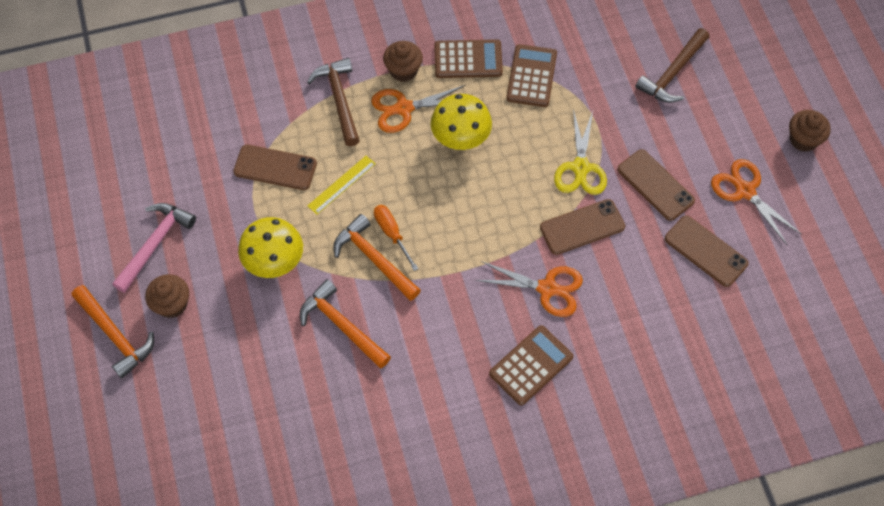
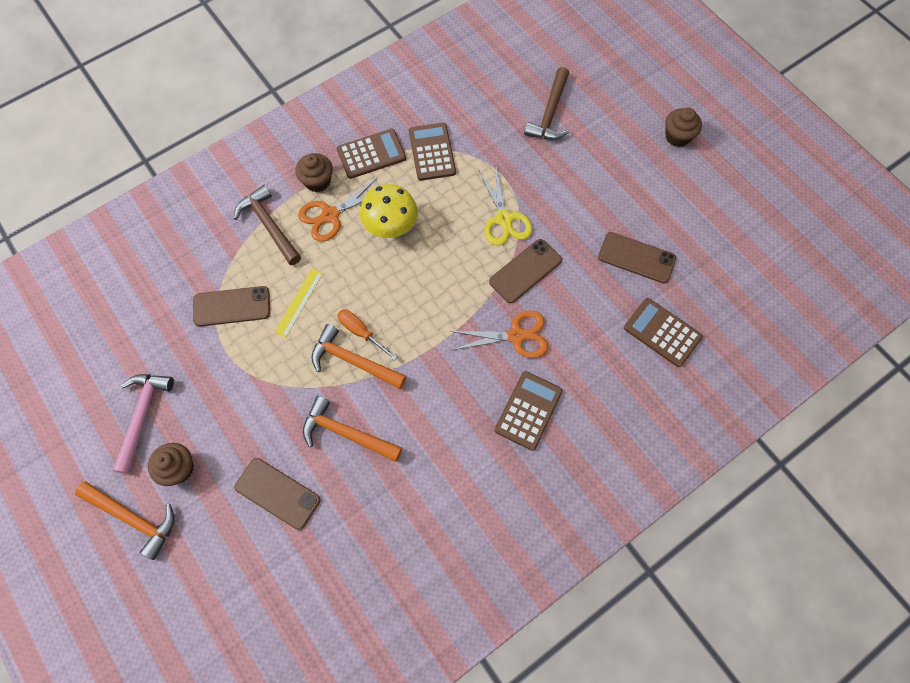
camera: 20 degrees left, 5 degrees up
yellow mushroom [238,217,303,278] -> none
brown phone [618,149,695,221] -> brown phone moved to [235,458,321,530]
orange scissors [711,159,802,245] -> none
none -> brown calculator [624,298,703,367]

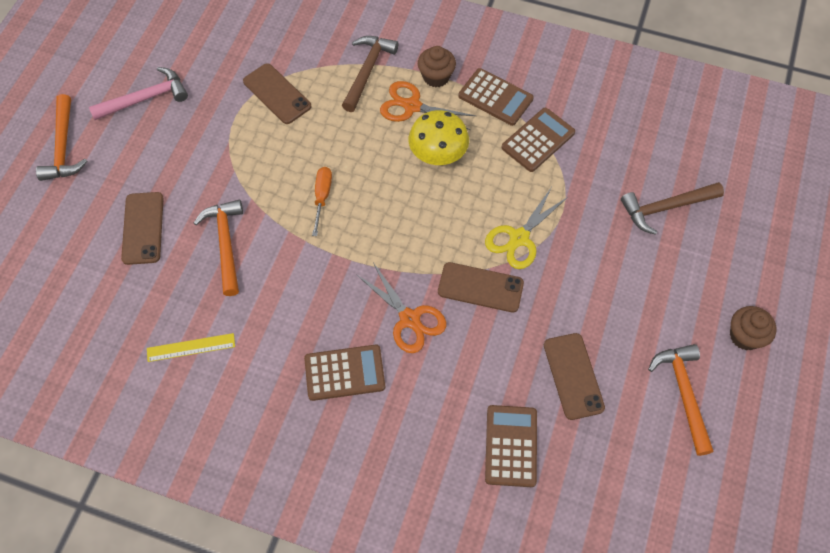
camera: 55 degrees right, 5 degrees down
brown cupcake [148,443,194,486] -> none
yellow ruler [274,269,323,337] -> yellow ruler moved to [147,333,235,362]
orange hammer [311,324,407,389] -> orange hammer moved to [648,344,714,456]

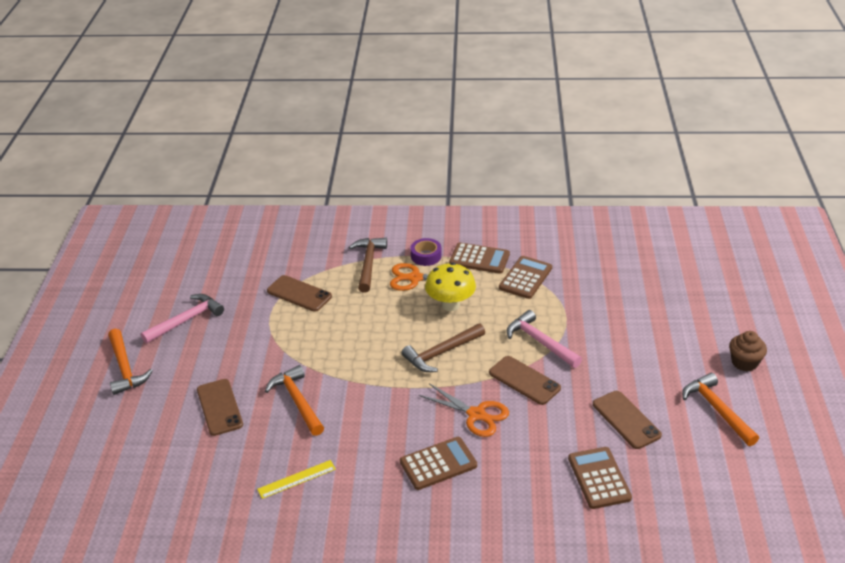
camera: 15 degrees left, 25 degrees down
orange screwdriver [312,167,332,236] -> none
brown cupcake [418,46,456,87] -> purple tape [410,238,442,266]
brown phone [438,262,524,313] -> brown phone turned 45 degrees clockwise [489,356,561,405]
yellow scissors [485,187,569,269] -> pink hammer [507,310,582,368]
brown hammer [621,182,724,235] -> brown hammer moved to [401,323,485,372]

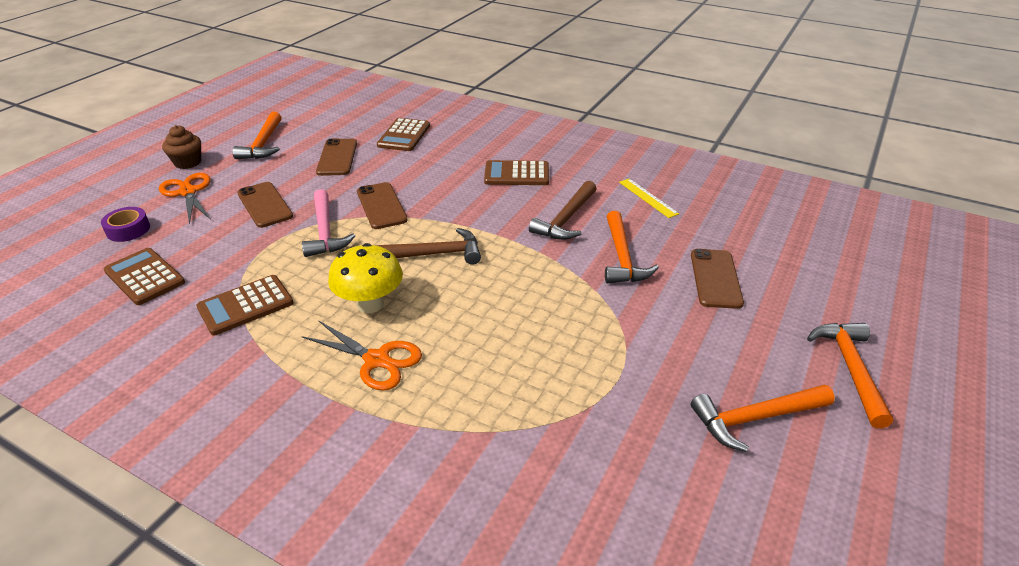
camera: 155 degrees left, 0 degrees up
pink hammer [141,294,224,344] -> orange hammer [691,385,835,452]
yellow ruler [257,460,336,499] -> yellow ruler turned 60 degrees clockwise [619,179,679,218]
brown phone [267,275,332,312] -> brown phone moved to [237,182,293,228]
brown hammer [349,238,387,293] -> brown hammer moved to [529,181,597,240]
purple tape [410,238,442,266] -> purple tape moved to [101,207,150,242]
orange scissors [419,383,509,437] -> orange scissors moved to [159,173,211,224]
brown calculator [449,242,510,274] -> brown calculator moved to [104,248,185,305]

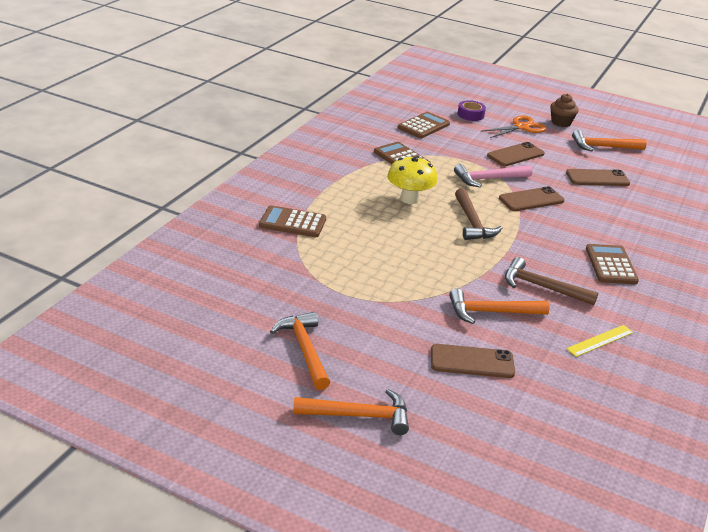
camera: 85 degrees right, 5 degrees down
orange scissors [302,320,422,391] -> none
brown calculator [377,118,430,151] -> brown calculator moved to [259,205,326,237]

